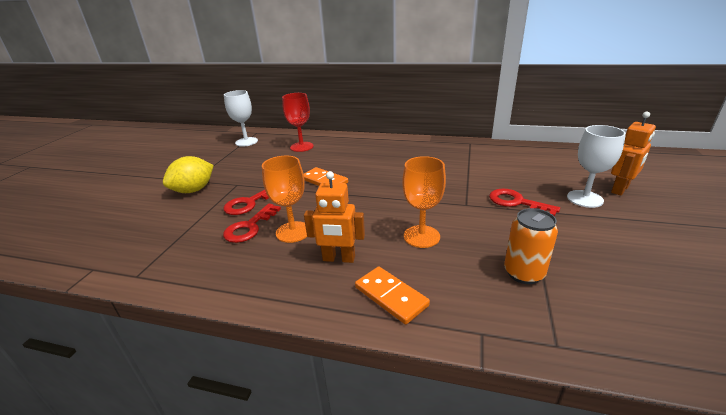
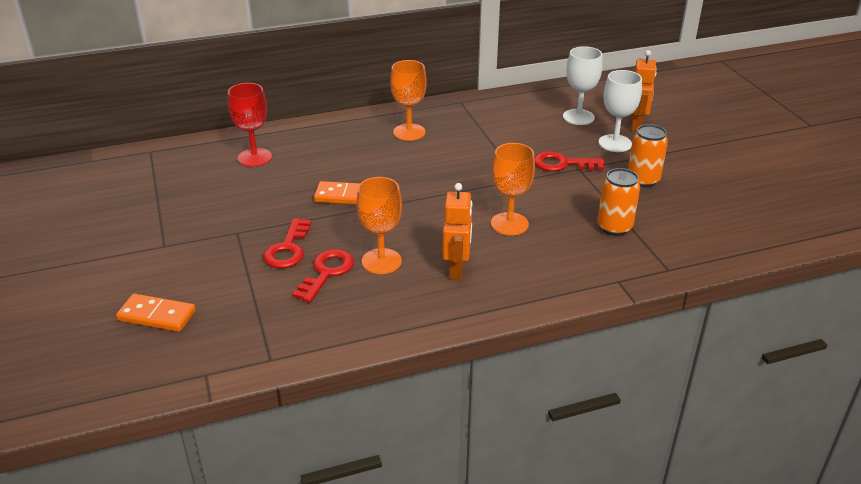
camera: 35 degrees left, 5 degrees up
yellow lemon [163,156,214,193] -> none
red key [223,204,281,243] -> red key turned 150 degrees counterclockwise [292,249,354,303]
white goblet [224,90,258,147] -> white goblet moved to [563,46,603,125]
orange robot [304,171,365,263] -> orange robot turned 60 degrees counterclockwise [443,183,472,280]
orange domino [355,266,430,325] -> orange domino moved to [116,294,196,332]
none -> orange goblet [390,60,427,141]
none -> orange can [628,124,668,187]

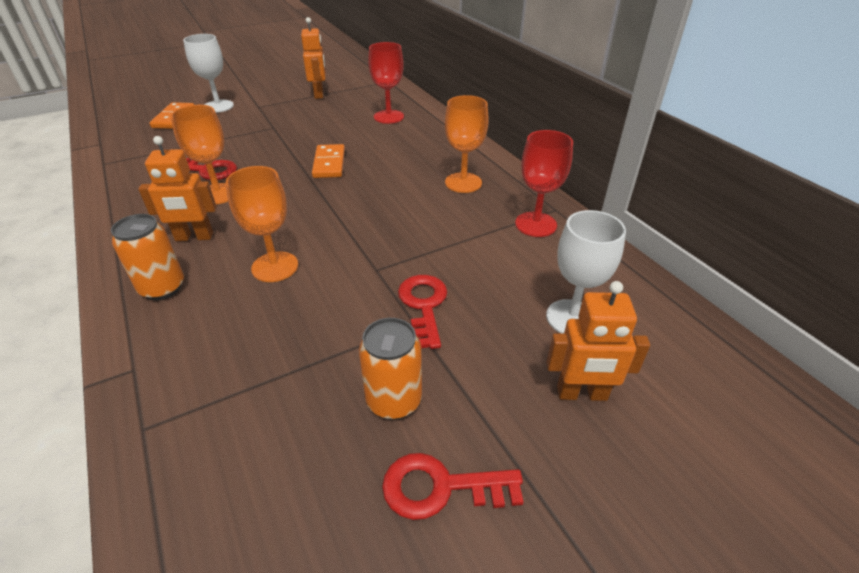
camera: 80 degrees right, 5 degrees up
red key [263,218,311,268] -> red key moved to [382,453,524,520]
orange can [597,168,640,236] -> orange can moved to [111,214,184,300]
white goblet [599,70,642,152] -> white goblet moved to [183,34,234,113]
none -> orange robot [301,17,325,99]
none -> red goblet [515,130,573,237]

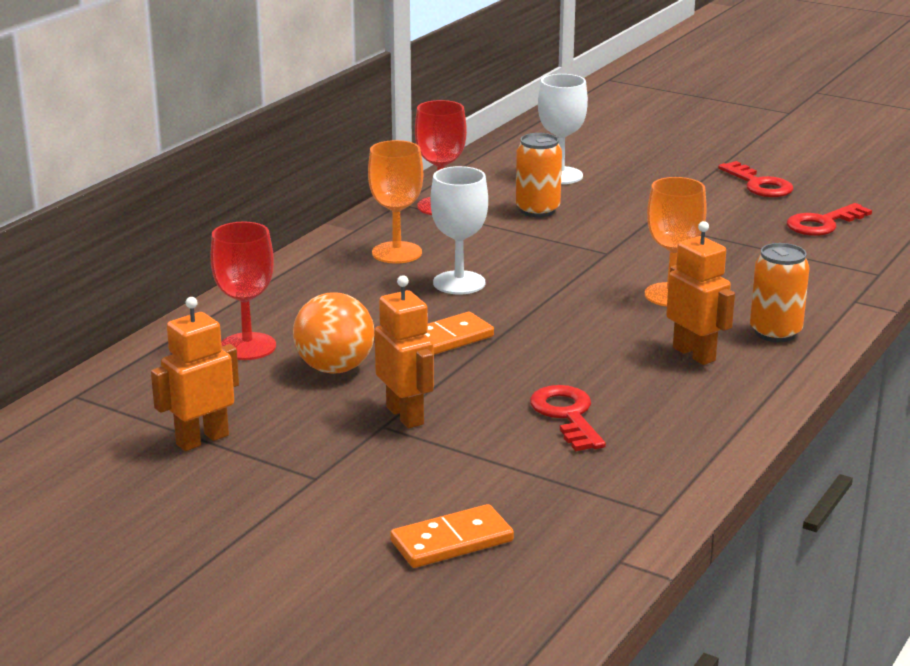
camera: 120 degrees left, 15 degrees down
orange goblet [171,105,228,204] -> none
white goblet [183,34,234,113] -> white goblet moved to [431,166,488,294]
orange can [359,318,422,420] -> orange can moved to [516,133,562,217]
red key [398,275,447,349] -> red key moved to [787,203,872,236]
orange robot [547,281,650,401] -> orange robot moved to [374,275,434,428]
none -> orange ball [293,292,374,374]

